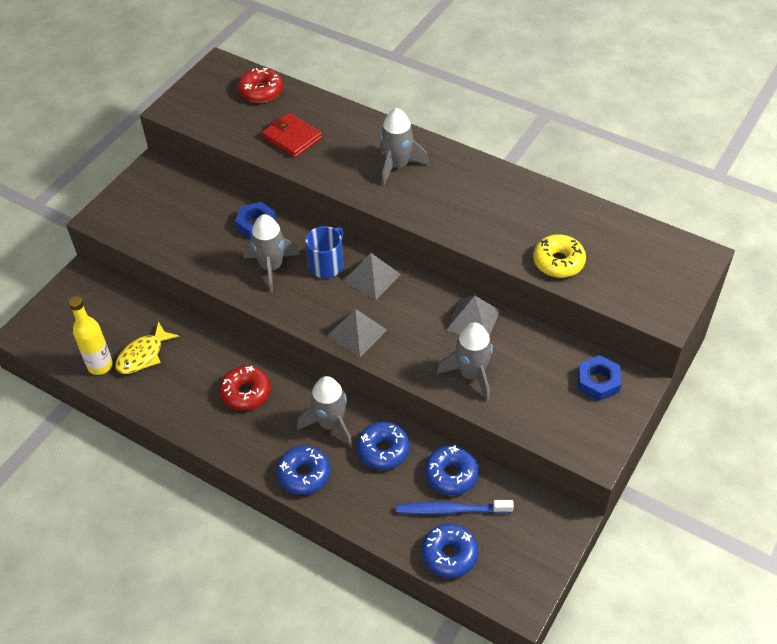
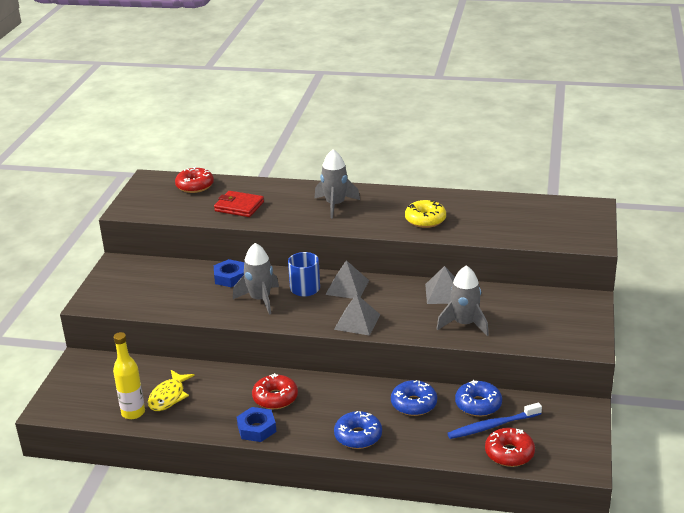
camera: 20 degrees left, 20 degrees down
grey rocket [297,376,352,448] -> none
blue donut [421,524,478,578] -> red donut [485,428,535,467]
yellow donut [533,234,586,278] -> yellow donut moved to [405,200,446,228]
blue nut [578,355,621,401] -> blue nut moved to [237,407,276,442]

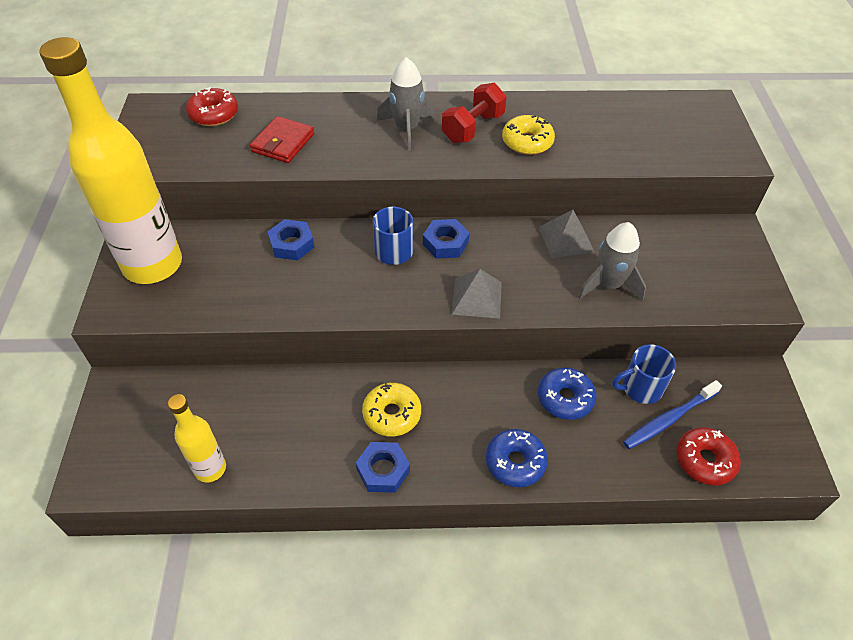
camera: 15 degrees left, 20 degrees up
yellow fish [148,370,195,411] -> none
red wallet [214,191,264,217] -> red wallet turned 75 degrees counterclockwise [250,116,314,163]
grey rocket [233,243,279,314] -> none
red donut [252,373,298,409] -> yellow donut [362,383,421,436]
grey pyramid [325,260,369,299] -> blue nut [423,219,469,259]
blue donut [455,380,502,416] -> blue mug [612,344,676,404]
none -> yellow bottle [39,37,182,284]
none -> red dumbbell [442,83,506,143]

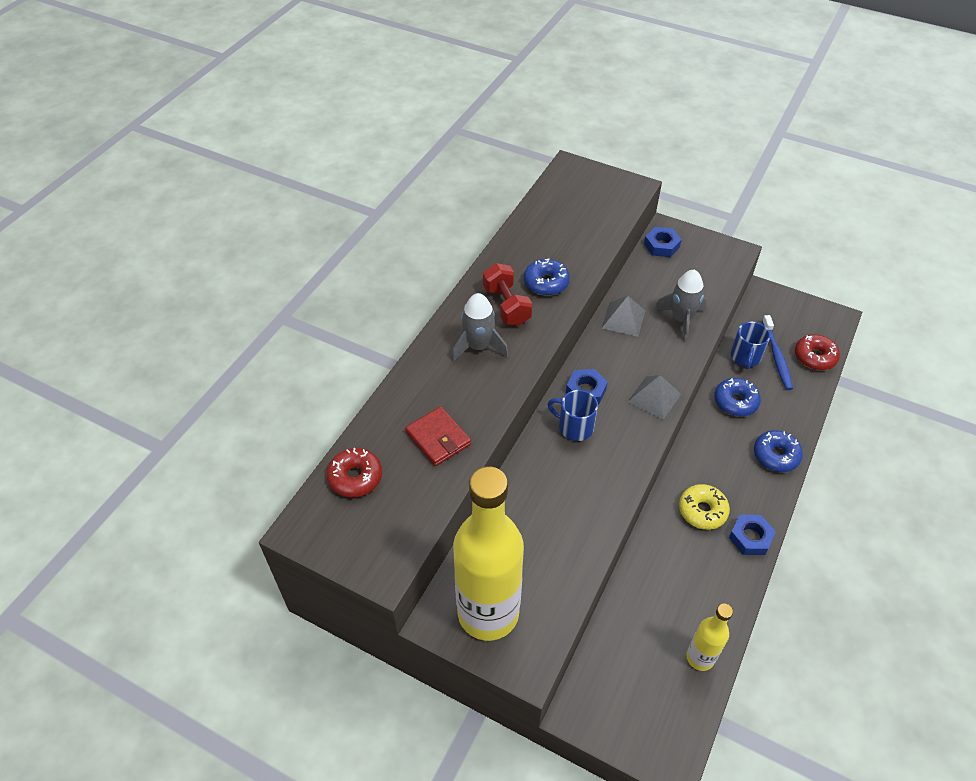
camera: 60 degrees left, 0 degrees up
blue nut [268,219,314,260] -> blue nut moved to [644,227,681,257]
yellow donut [502,115,555,155] -> blue donut [524,259,570,296]

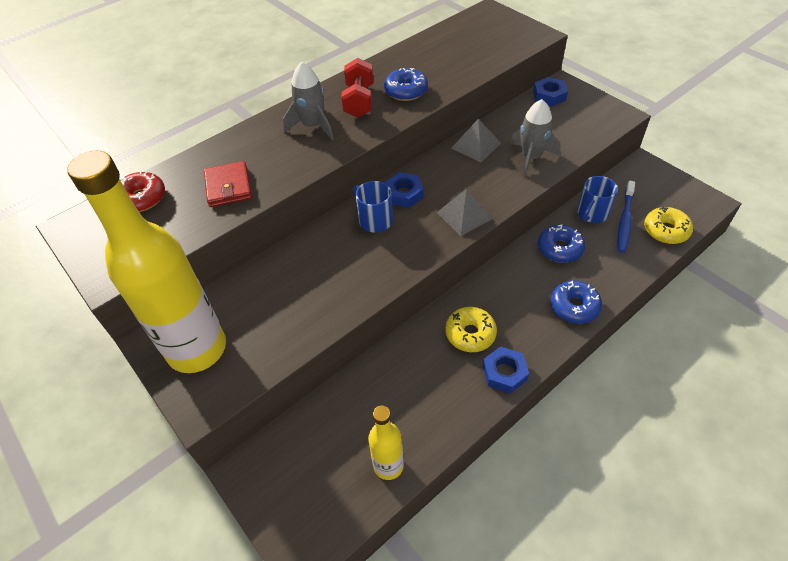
camera: 25 degrees right, 0 degrees up
red donut [795,334,840,370] -> yellow donut [644,206,693,244]

